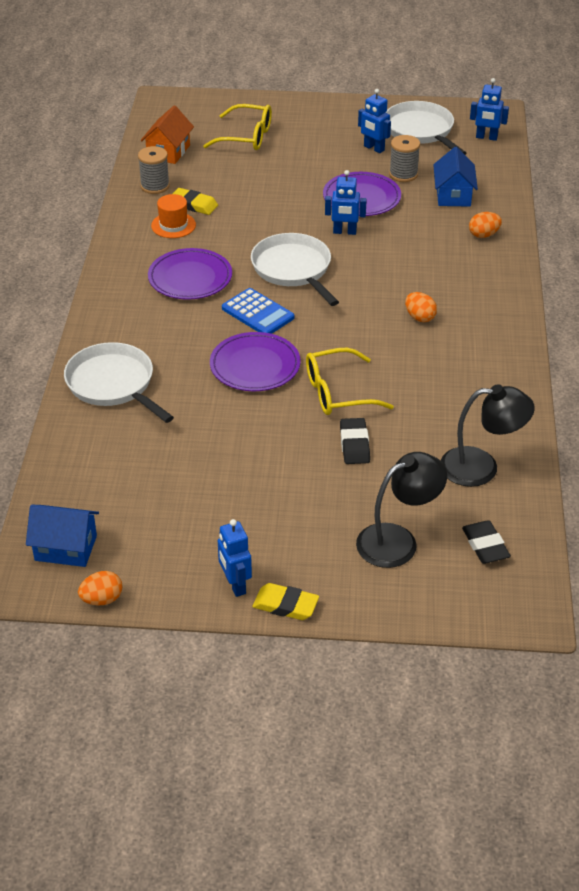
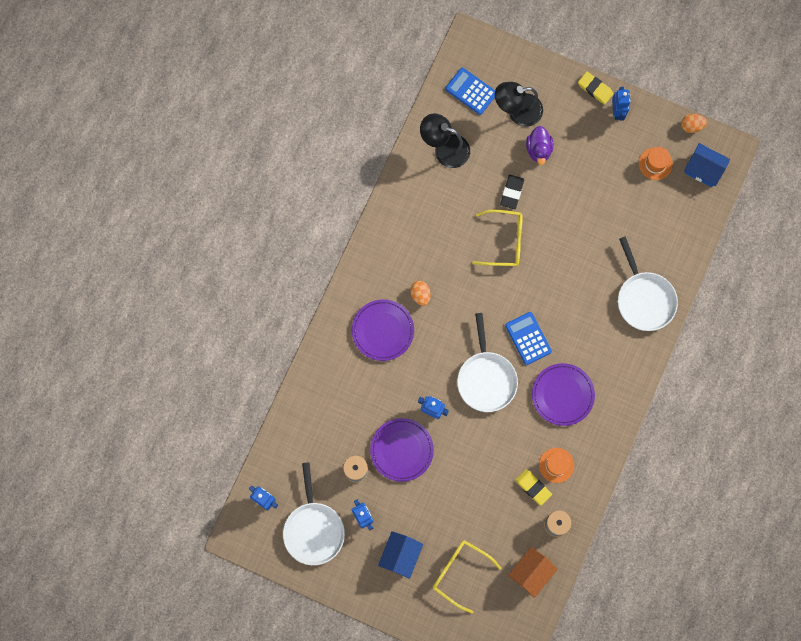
camera: 160 degrees left, 35 degrees up
purple plate [210,332,301,391] -> purple plate moved to [352,299,414,361]
blue house [433,147,478,207] -> blue house moved to [378,531,423,579]
black eraser [462,520,511,564] -> blue calculator [445,68,495,115]
orange egg [469,212,502,238] -> none
none -> purple duck [526,126,553,165]
none -> orange hat [639,147,673,180]

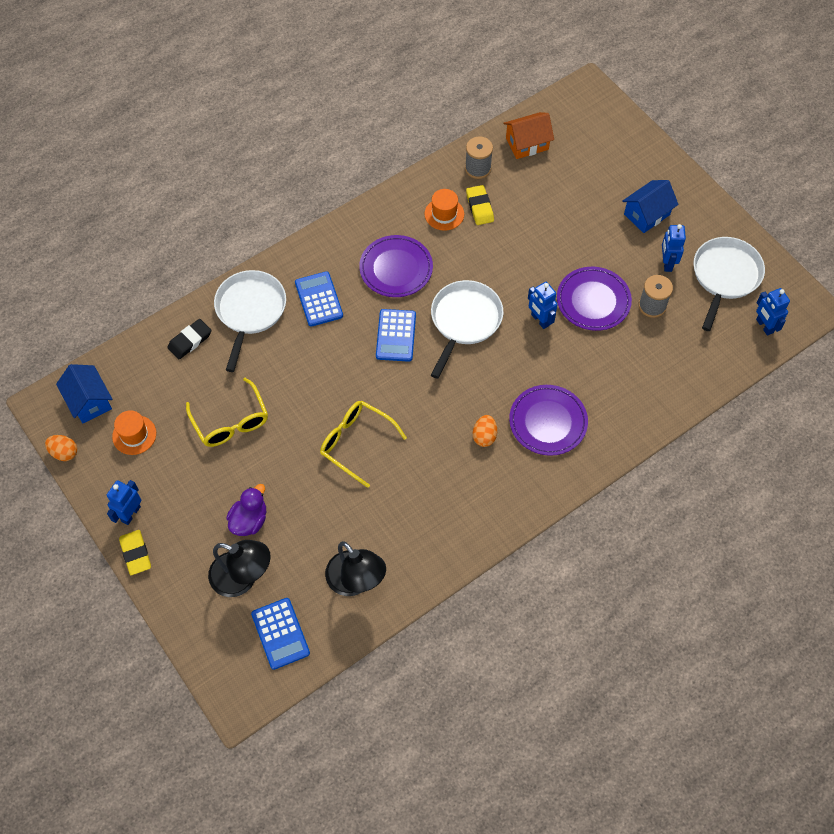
camera: 150 degrees left, 15 degrees down
yellow glasses [433,540,501,614] -> yellow glasses moved to [186,378,268,447]
black eraser [500,175,524,209] -> black eraser moved to [167,319,211,359]
none -> blue calculator [295,271,343,327]

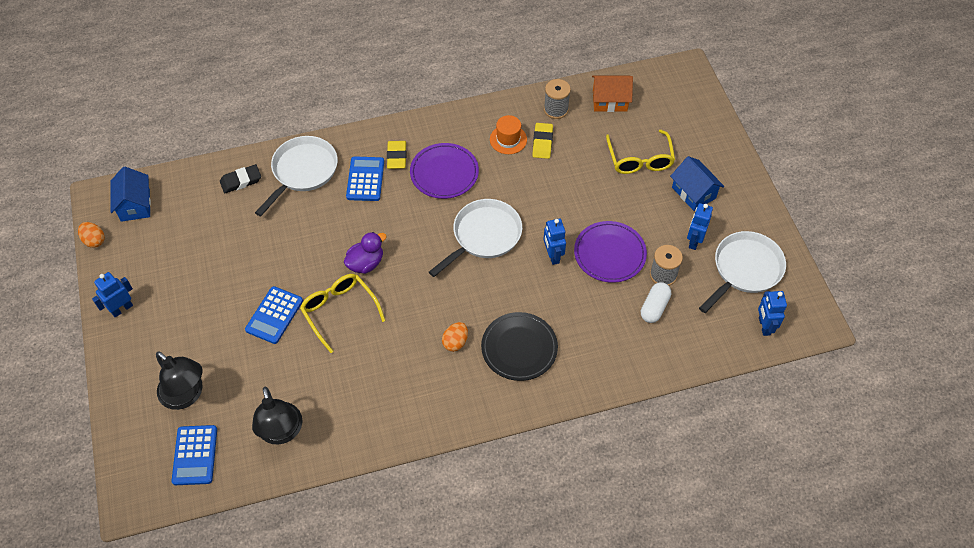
camera: 20 degrees right, 5 degrees down
orange hat [112,410,156,455] -> none
yellow eraser [119,530,151,575] -> yellow eraser moved to [387,141,407,169]
yellow glasses [186,378,268,447] -> yellow glasses moved to [606,130,675,174]
purple duck [226,484,266,536] -> purple duck moved to [344,232,387,274]
blue calculator [376,309,416,362] -> blue calculator moved to [245,286,303,344]
purple plate [509,385,588,456] -> black plate [481,312,558,381]
blue house [622,180,679,233] -> blue house turned 75 degrees clockwise [670,156,725,211]
none -> white capsule [641,282,671,323]

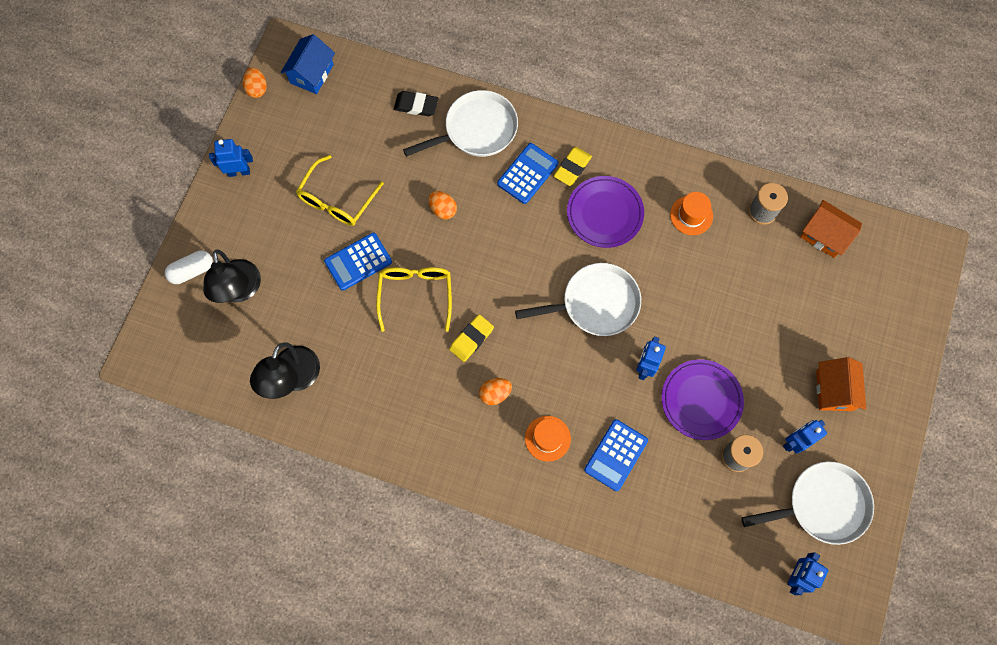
camera: 35 degrees right, 15 degrees up
blue calculator [172,425,217,485] -> blue calculator moved to [584,419,648,491]
purple duck [344,232,387,274] -> none
black plate [481,312,558,381] -> orange hat [525,416,571,462]
yellow eraser [532,123,553,159] -> yellow eraser moved to [449,314,494,362]
yellow glasses [606,130,675,174] -> yellow glasses moved to [296,155,384,226]
white capsule [641,282,671,323] -> white capsule moved to [165,250,213,284]
blue house [670,156,725,211] -> orange house [816,357,866,411]
none -> orange egg [429,191,457,219]

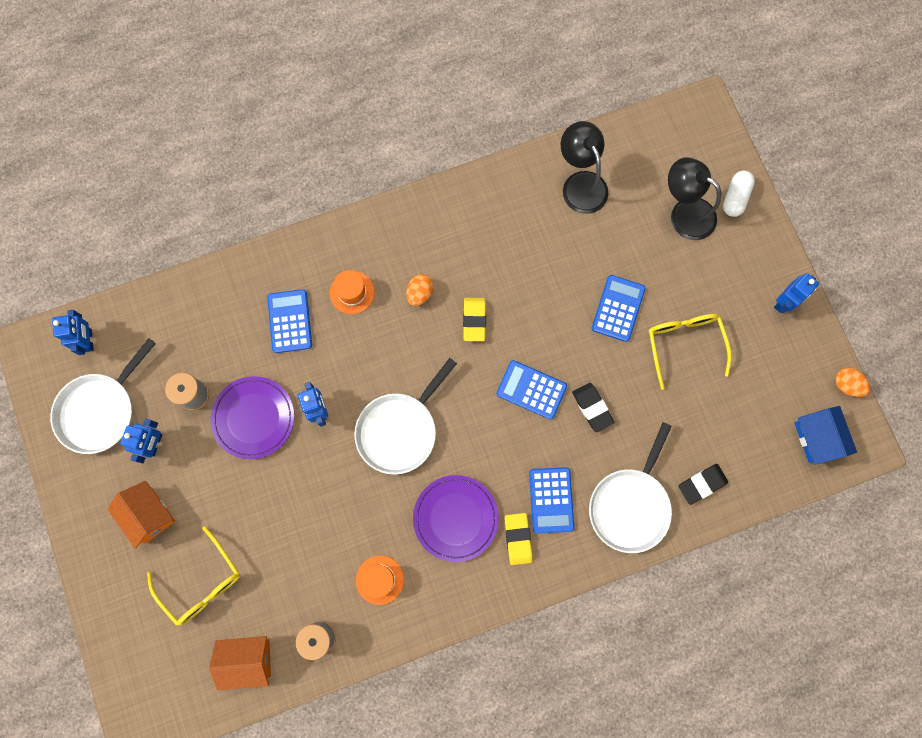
camera: 140 degrees right, 5 degrees up
yellow glasses [376,267,452,332] -> yellow glasses moved to [147,526,241,626]
orange egg [429,191,457,219] -> black eraser [572,383,614,432]
none -> blue calculator [496,360,567,420]

